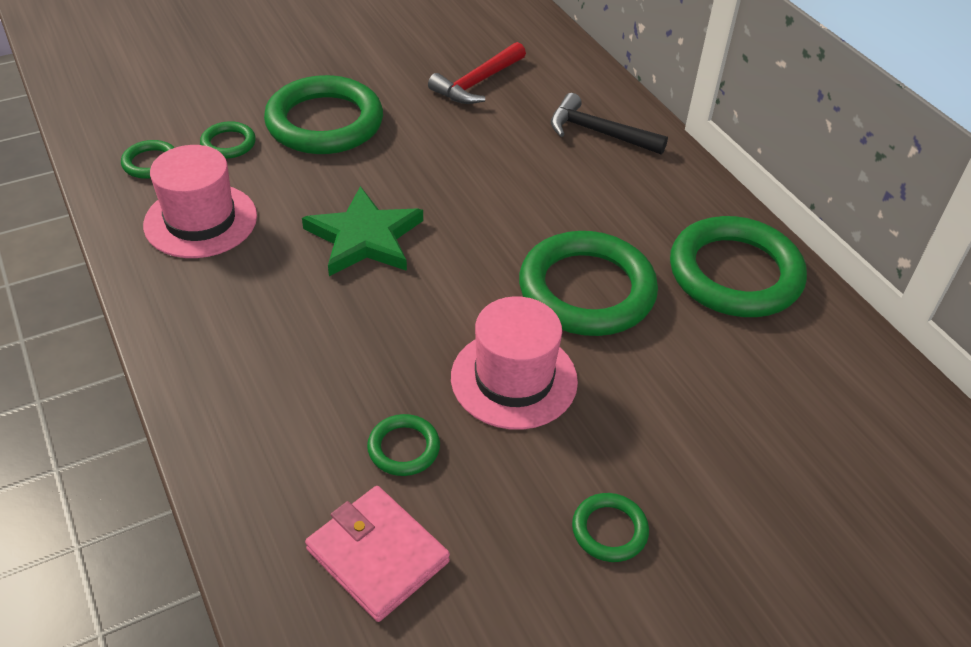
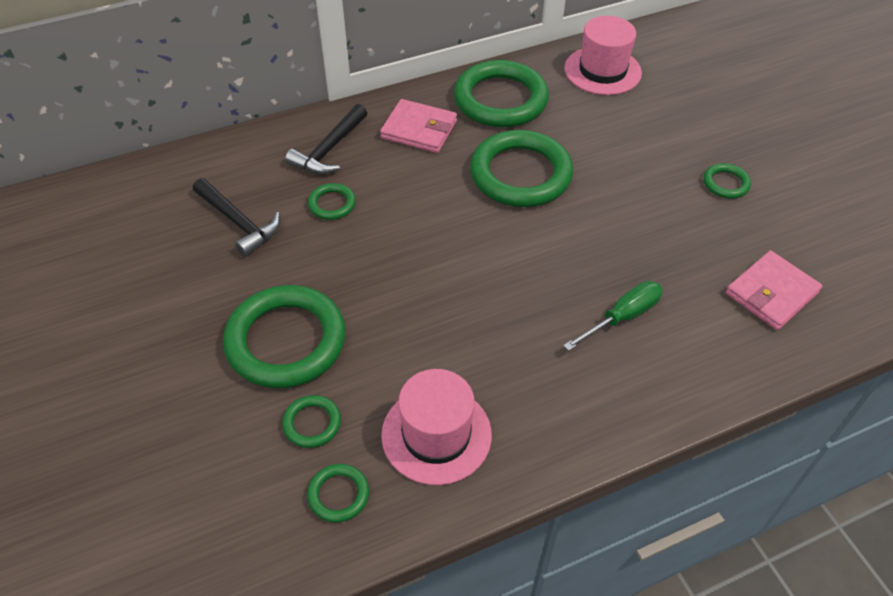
camera: 85 degrees left, 5 degrees up
green star [302,186,423,276] -> none
green ring [367,414,440,476] -> green ring moved to [308,183,356,220]
red hammer [428,42,526,104] -> black hammer [193,178,280,257]
pink hat [451,296,578,430] -> pink hat moved to [564,16,642,95]
none -> pink wallet [380,99,457,153]
none -> green screwdriver [563,281,663,351]

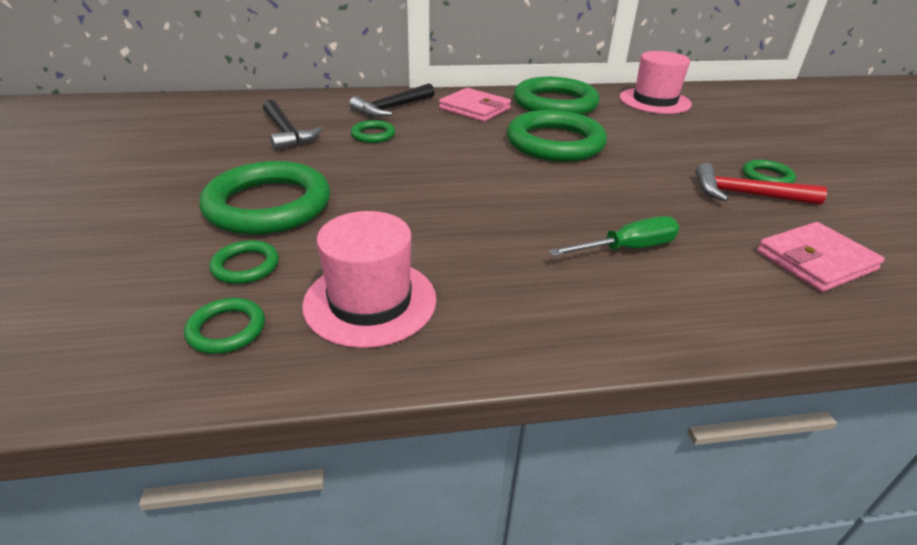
camera: 15 degrees right, 15 degrees down
none -> red hammer [695,163,827,205]

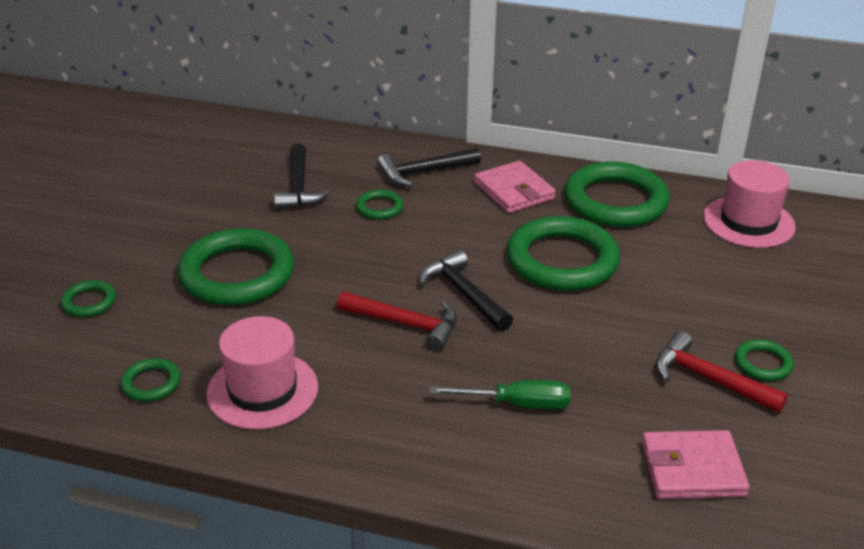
camera: 25 degrees right, 0 degrees up
green ring [209,240,279,284] -> green ring moved to [61,280,116,317]
none -> red hammer [337,291,457,351]
none -> black hammer [419,250,513,331]

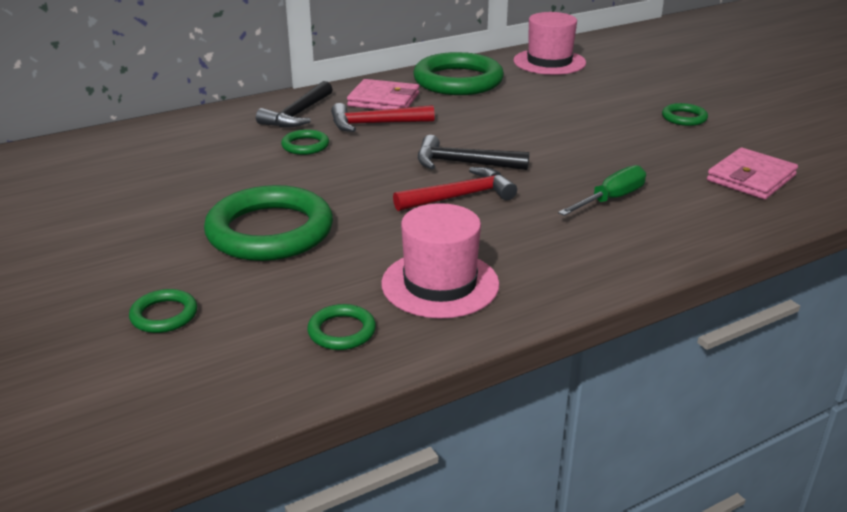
camera: 45 degrees left, 5 degrees down
black hammer [274,144,330,209] -> none
green ring [507,216,620,291] -> none
red hammer [656,331,788,413] -> red hammer moved to [331,103,435,132]

